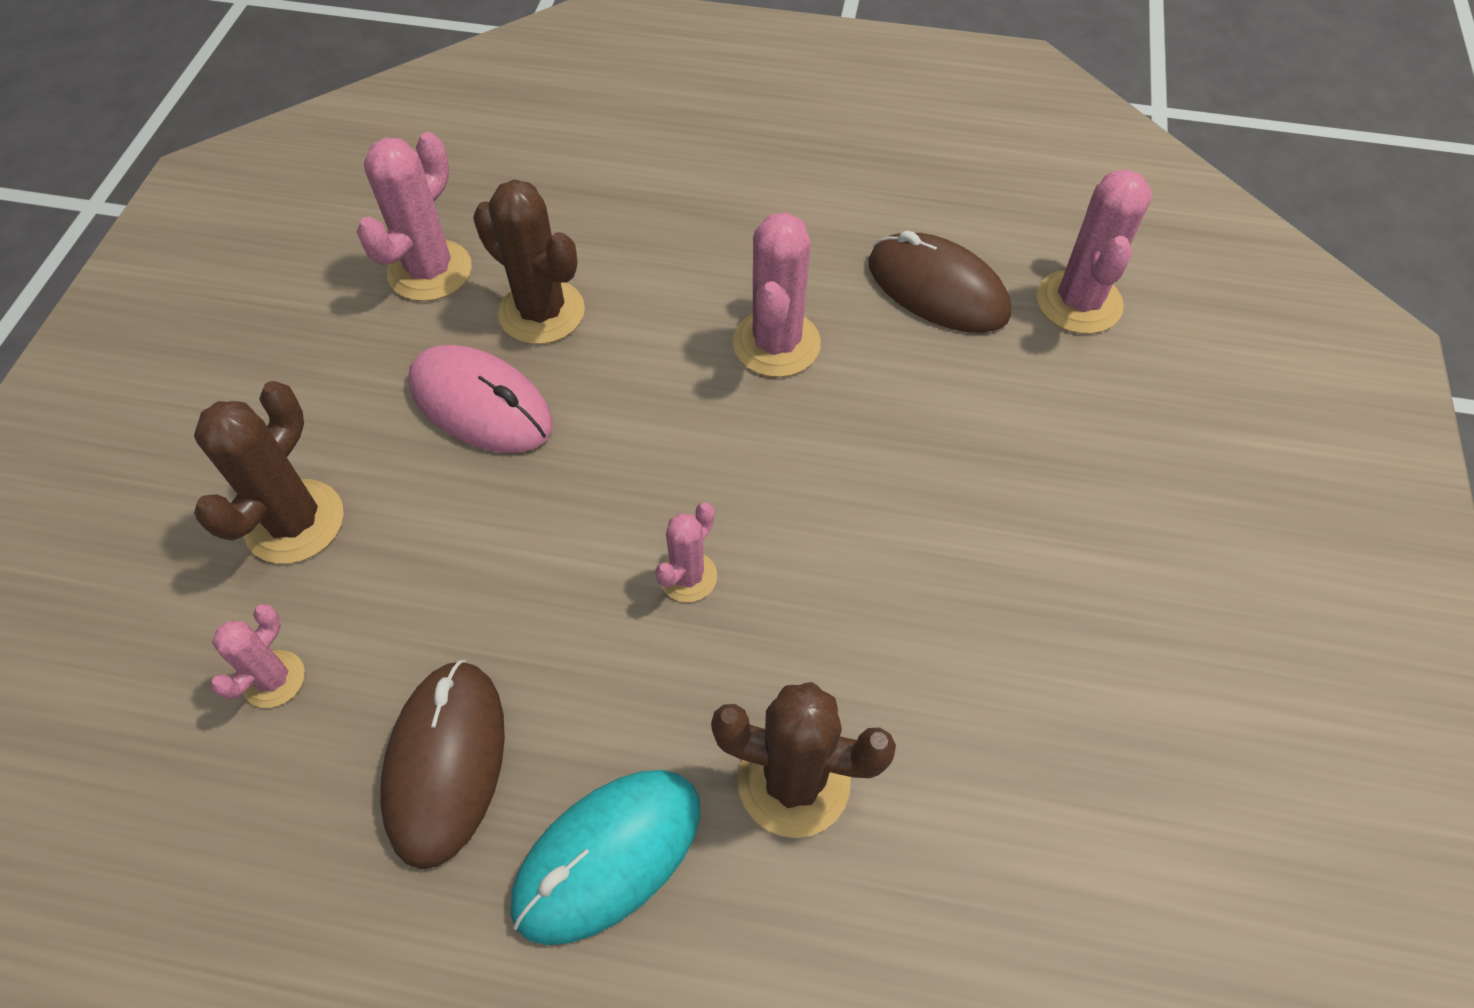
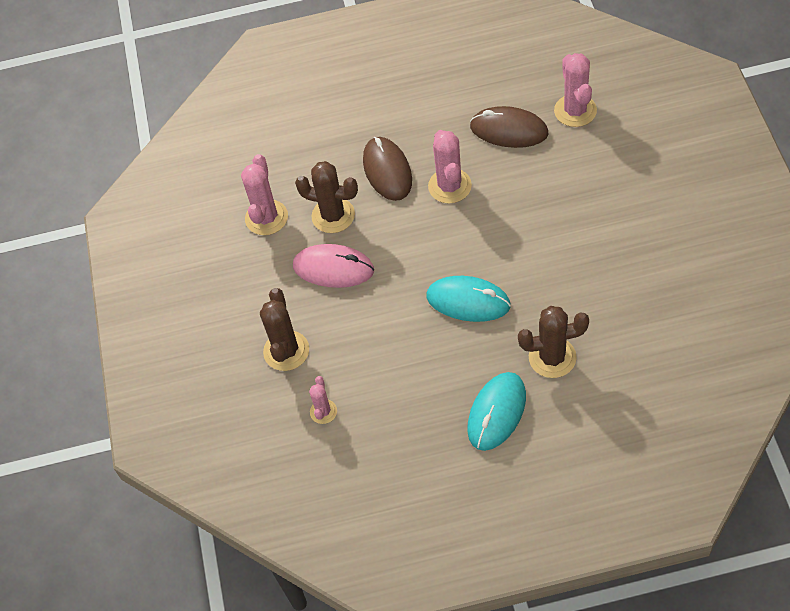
camera: 15 degrees left, 0 degrees up
brown mouse [380,660,505,869] -> brown mouse moved to [363,137,412,201]
pink cactus [655,502,717,602] -> turquoise mouse [427,276,511,322]

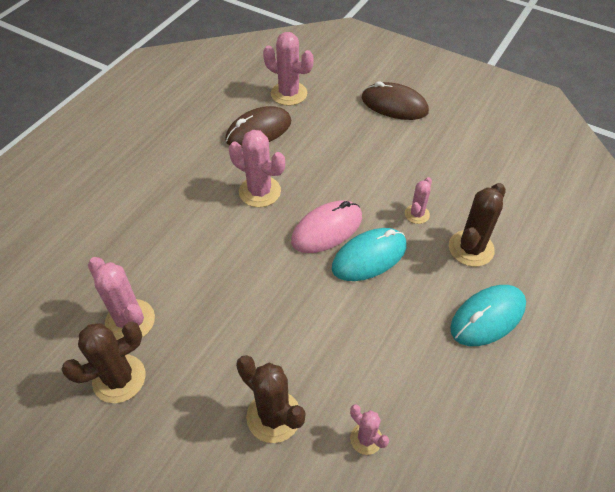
camera: 55 degrees left, 5 degrees down
pink mouse [293,244,374,288] -> pink mouse moved to [291,201,362,253]
brown cactus [295,161,358,233] -> brown cactus moved to [61,322,145,403]
brown mouse [363,137,412,201] -> brown mouse moved to [362,81,429,120]
turquoise mouse [467,372,526,451] -> turquoise mouse turned 75 degrees clockwise [450,285,526,346]
none -> pink cactus [405,177,432,224]

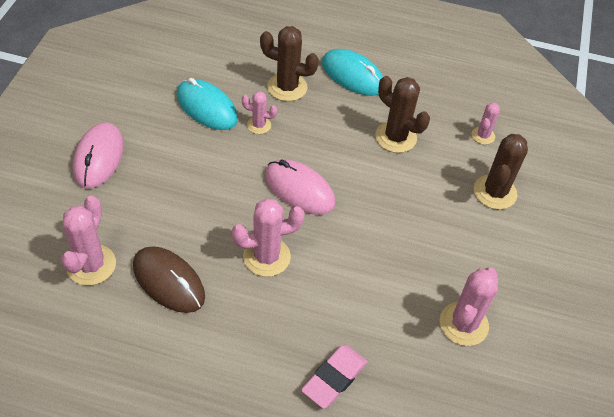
camera: 110 degrees left, 0 degrees up
brown cactus [61,322,145,403] -> brown cactus moved to [375,76,430,153]
pink cactus [229,130,285,207] -> pink cactus turned 60 degrees clockwise [232,198,305,277]
turquoise mouse [332,228,406,281] -> turquoise mouse moved to [176,78,238,130]
brown mouse [362,81,429,120] -> pink mouse [72,123,124,188]
none -> pink eraser [301,345,368,409]

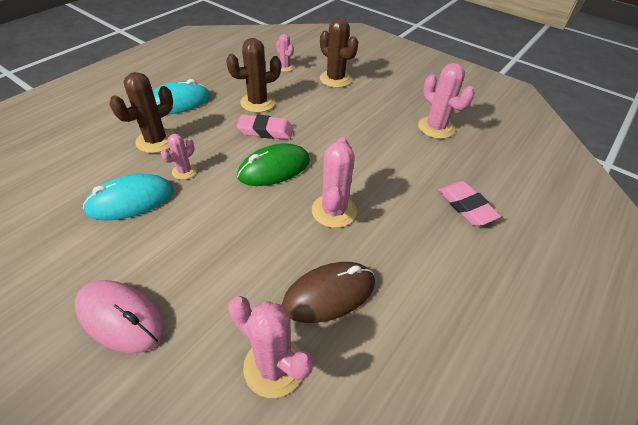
camera: 65 degrees left, 5 degrees down
pink mouse [265,159,335,215] -> green mouse [237,143,310,186]
none -> pink eraser [237,114,293,139]

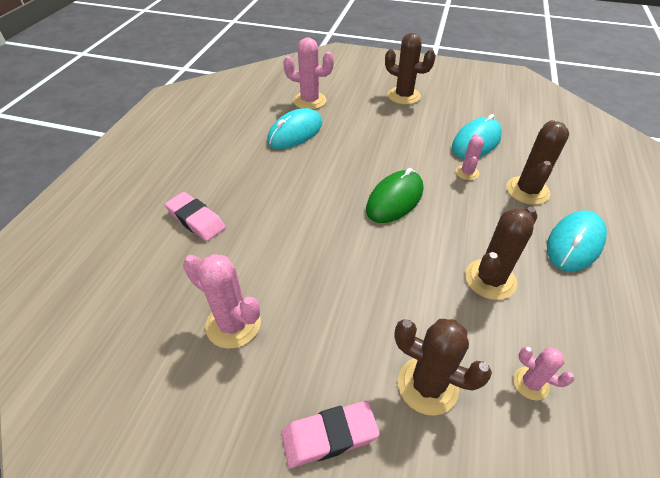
camera: 160 degrees right, 0 degrees up
pink mouse [75,280,165,353] -> brown cactus [385,33,436,105]
pink eraser [237,114,293,139] -> pink eraser moved to [281,401,380,468]
brown mouse [282,262,375,323] -> turquoise mouse [267,108,323,149]
pink cactus [312,137,357,228] -> none

